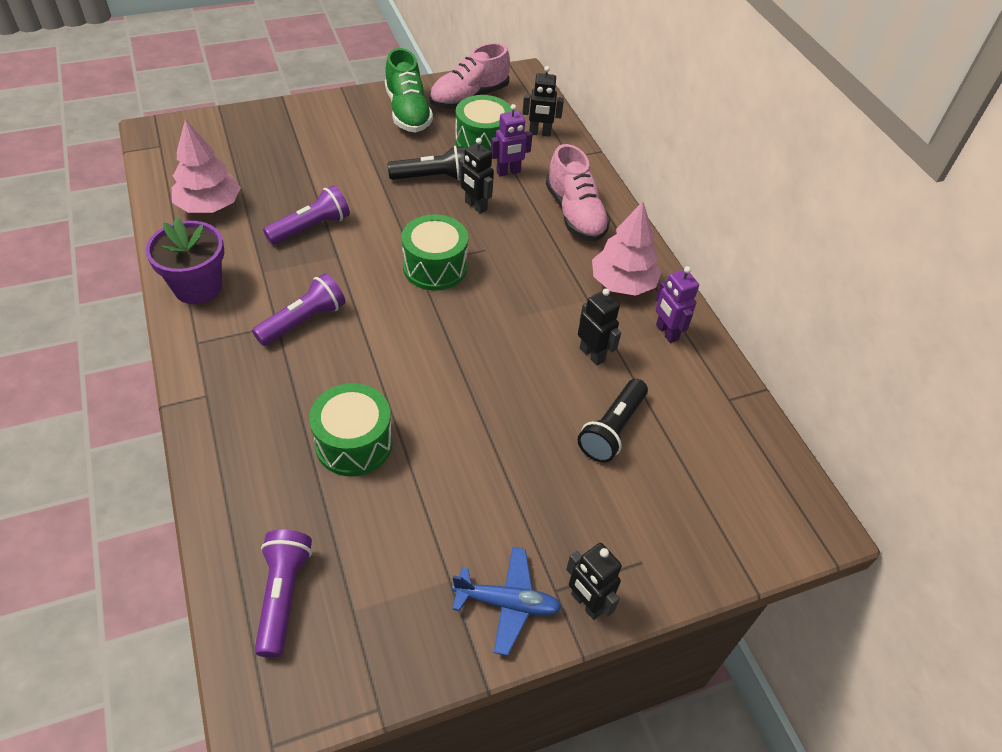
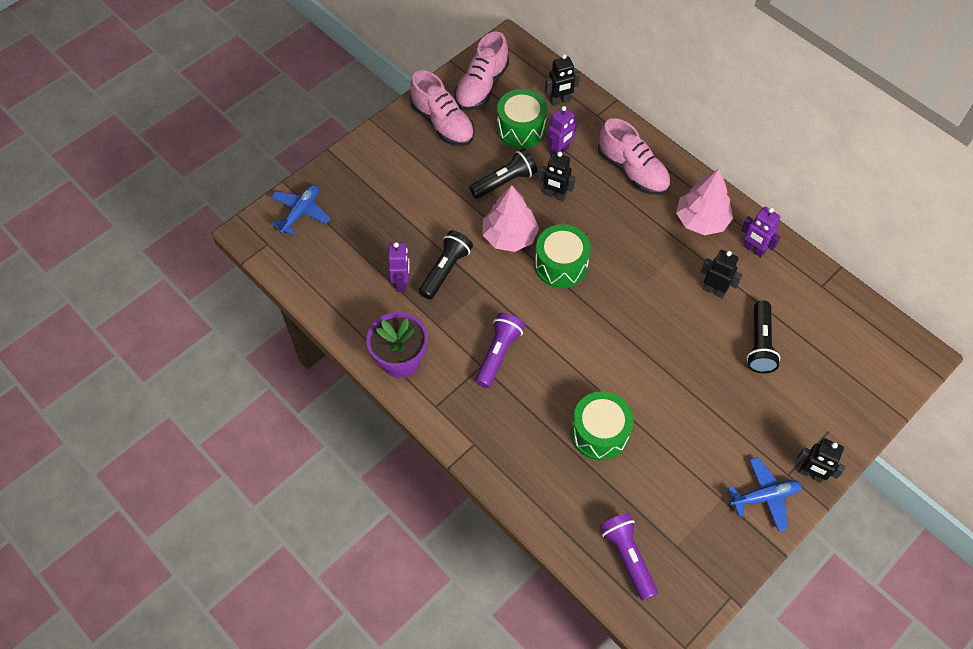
camera: 20 degrees left, 10 degrees up
pink tree [172,119,241,213] -> pink tree moved to [483,185,539,252]
purple flashlight [263,185,350,245] -> black flashlight [419,230,473,300]
green shoe [385,48,433,132] -> pink shoe [410,70,475,146]
none -> blue plane [271,185,331,236]
none -> purple robot [388,242,410,292]

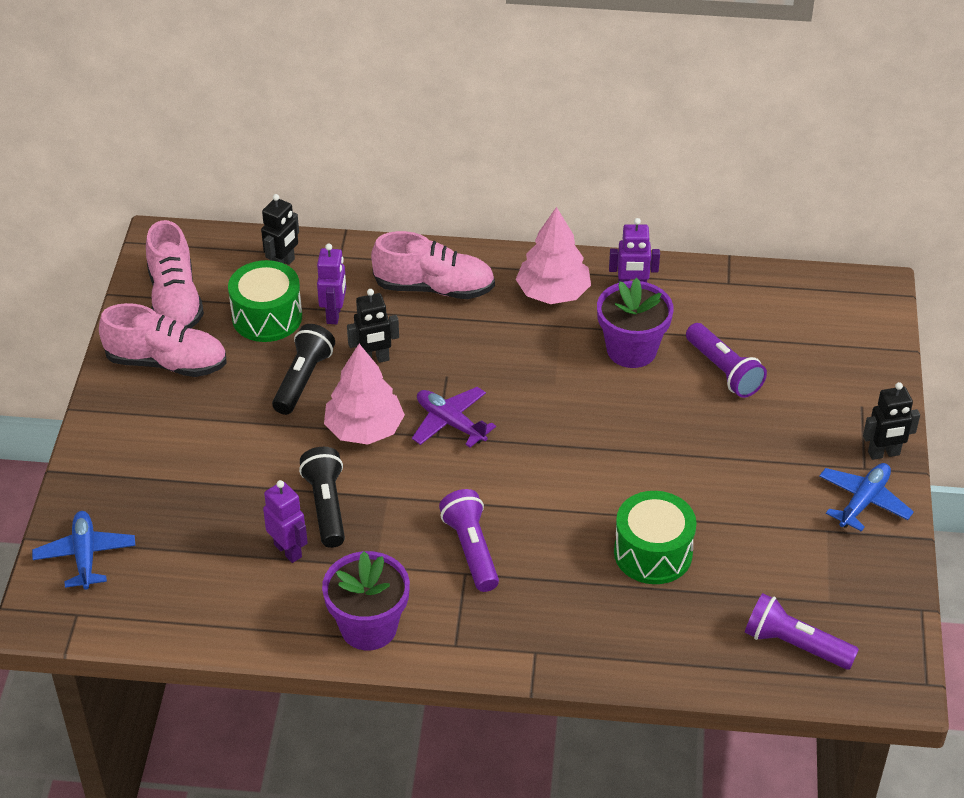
camera: 40 degrees left, 15 degrees down
green drum [535,224,591,288] -> purple plane [412,387,496,448]
black robot [701,250,743,298] -> purple flower pot [597,278,674,368]
black flashlight [747,300,780,373] -> purple flashlight [686,323,767,398]

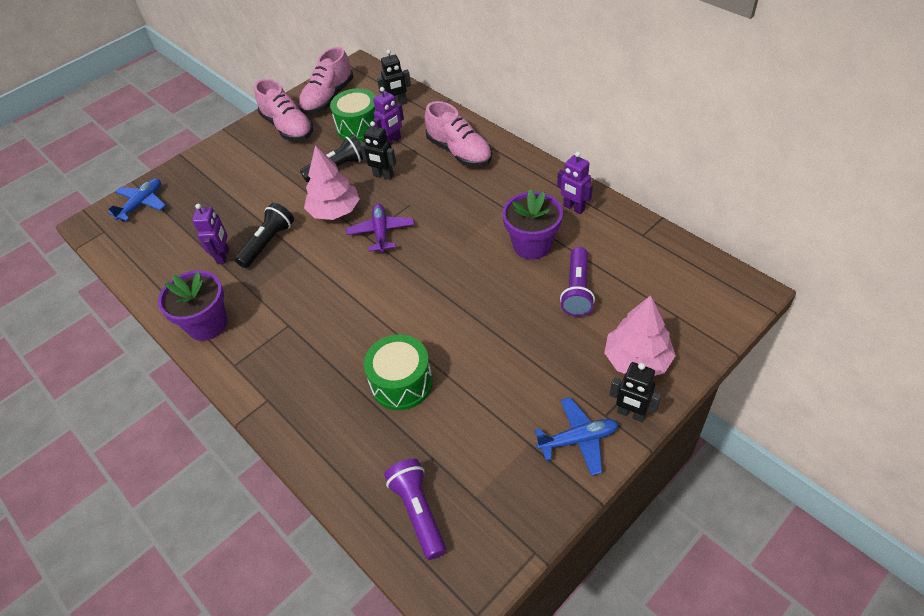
camera: 45 degrees right, 5 degrees up
purple flashlight [439,489,499,592] -> none
pink tree [516,207,591,304] -> pink tree moved to [604,295,676,376]

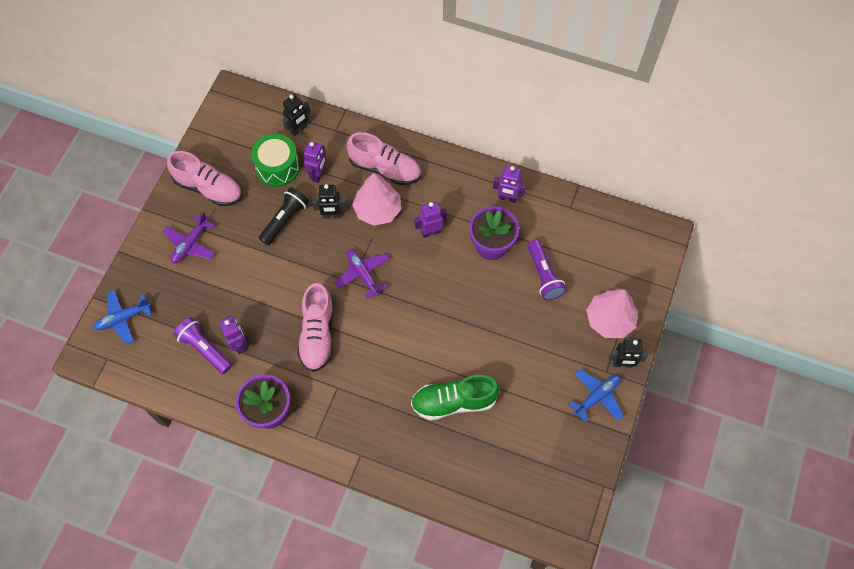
camera: 30 degrees left, 15 degrees up
blue plane [108,179,166,221] -> blue plane turned 120 degrees counterclockwise [93,290,152,345]
black flashlight [235,203,294,268] -> none
pink shoe [298,47,353,114] -> pink shoe moved to [297,283,334,372]
pink tree [304,145,360,220] -> pink tree moved to [352,173,401,226]
green drum [364,334,433,410] -> green shoe [411,375,500,420]
purple flashlight [384,459,446,560] -> purple flashlight moved to [173,317,232,374]
none -> purple plane [163,212,215,263]
none -> purple robot [414,201,447,238]

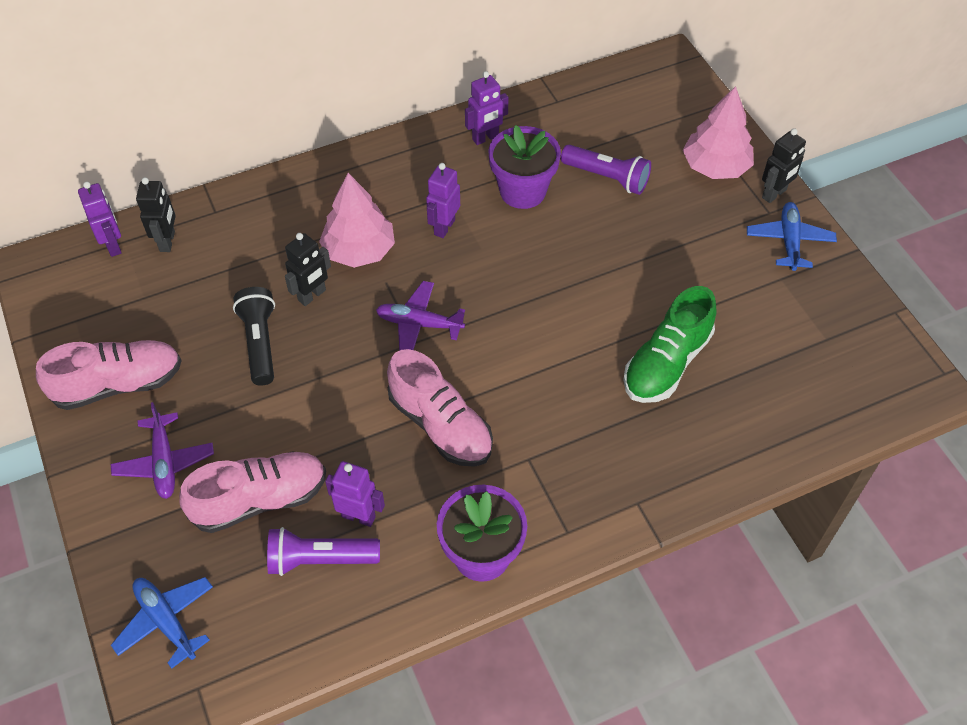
camera: 45 degrees left, 10 degrees down
blue plane [93,290,152,345] -> blue plane turned 120 degrees clockwise [111,577,213,669]
green drum [251,134,300,187] -> none
purple robot [304,141,327,183] -> purple robot moved to [78,182,122,257]
pink shoe [347,132,421,185] -> pink shoe moved to [179,451,326,533]

